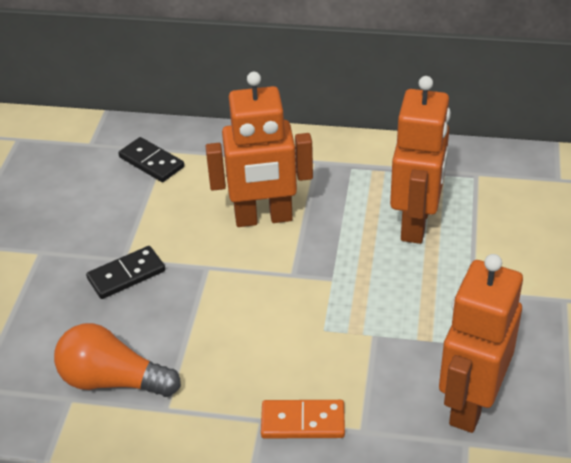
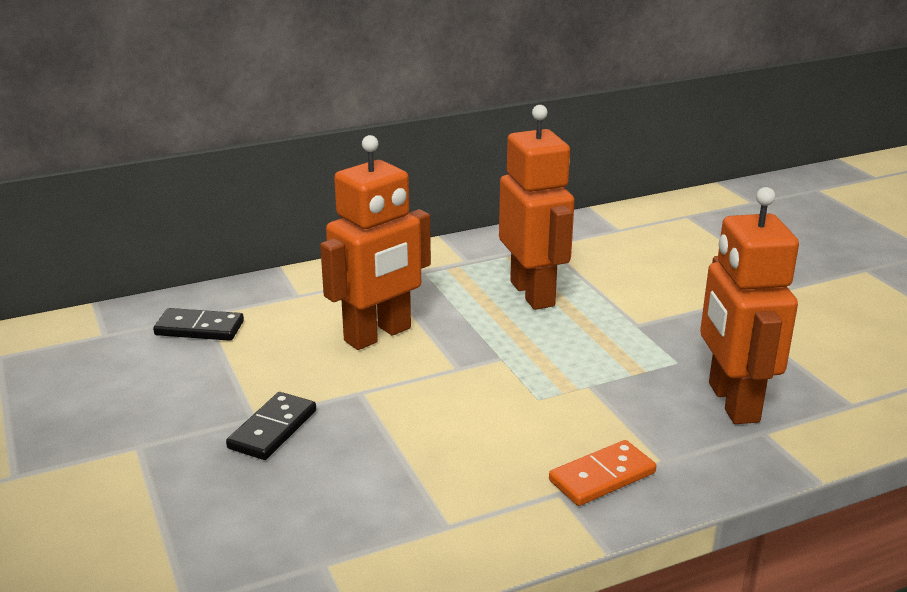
camera: 35 degrees left, 15 degrees down
orange light bulb [54,323,181,397] -> none

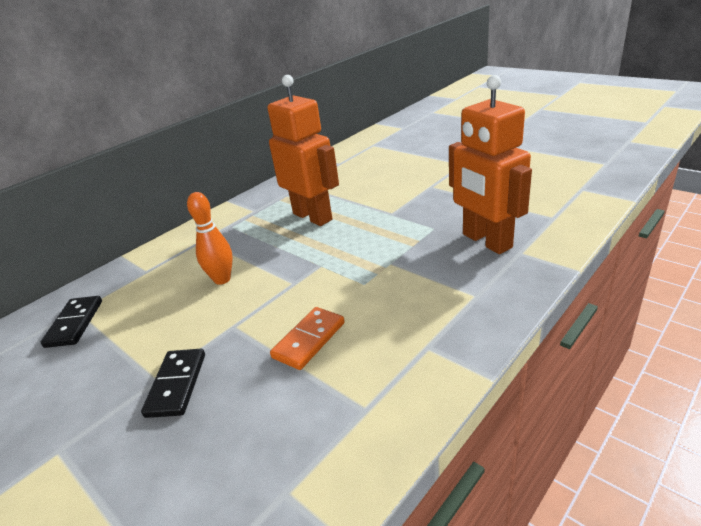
camera: 20 degrees left, 5 degrees up
black domino [153,308,244,341] -> black domino turned 75 degrees counterclockwise [41,296,102,348]
orange robot [320,135,431,350] -> orange bowling pin [187,192,233,285]
orange domino [549,440,656,506] -> orange domino moved to [270,307,345,370]

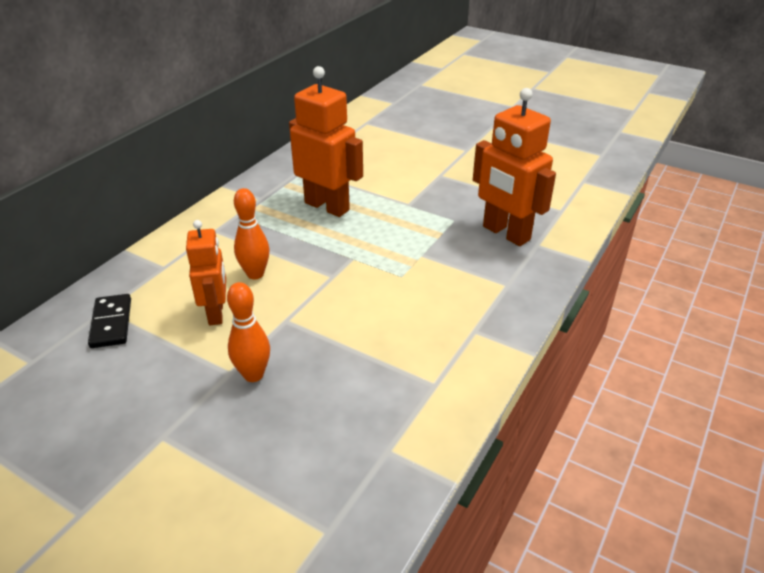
camera: 15 degrees left, 5 degrees up
black domino [141,349,205,418] -> orange bowling pin [227,282,270,382]
orange domino [270,307,345,370] -> none
none -> orange robot [186,220,226,325]

